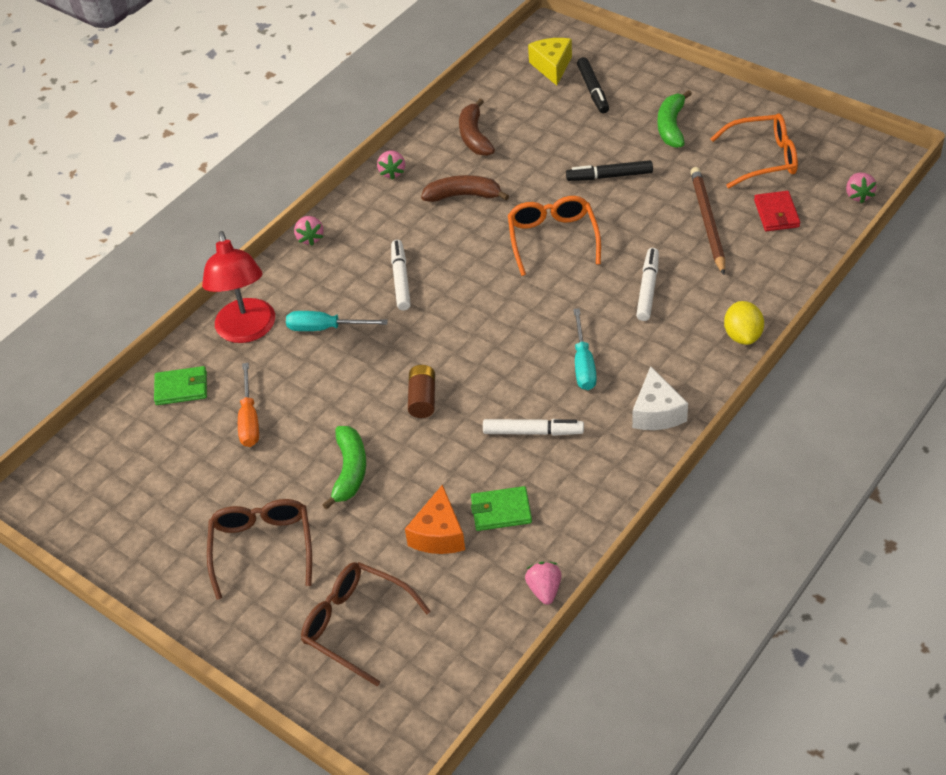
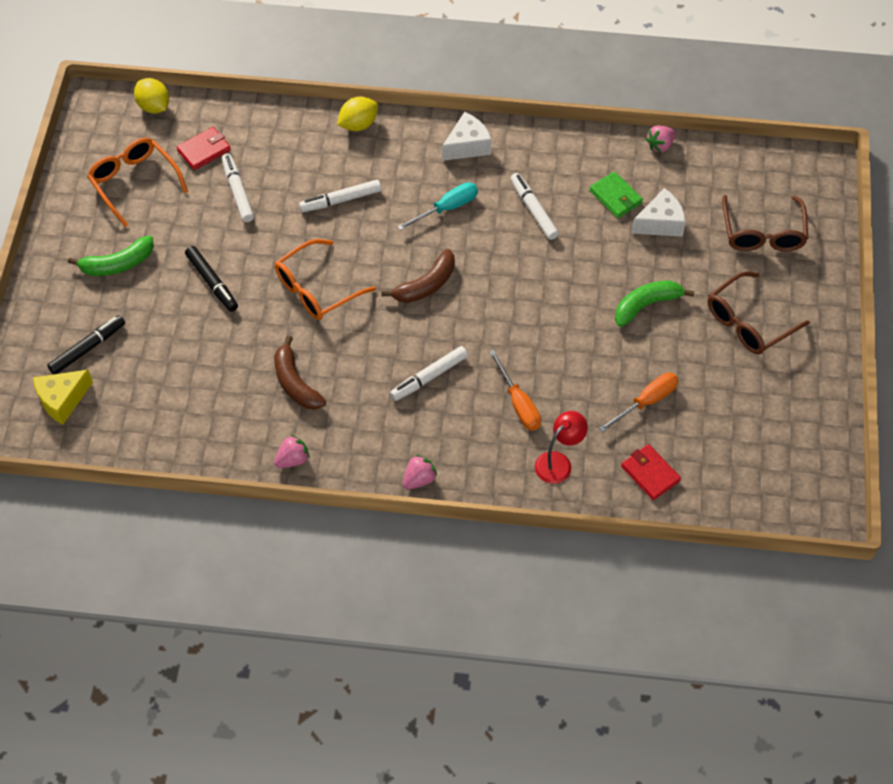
camera: 125 degrees left, 10 degrees up
green wallet [154,366,207,405] -> red wallet [621,444,681,500]
red lamp [202,231,275,343] -> red lamp [535,411,588,484], size x0.60
turquoise screwdriver [286,311,388,331] -> orange screwdriver [489,350,541,431]
orange cheese [405,484,465,554] -> white cheese [631,188,686,237]
brown battery [408,365,435,418] -> none
brown banana [459,99,495,156] -> brown banana moved to [382,249,455,303]
brown pencil [690,167,725,275] -> white marker [222,153,254,222]
pink strawberry [846,173,877,203] -> yellow lemon [134,78,169,113]

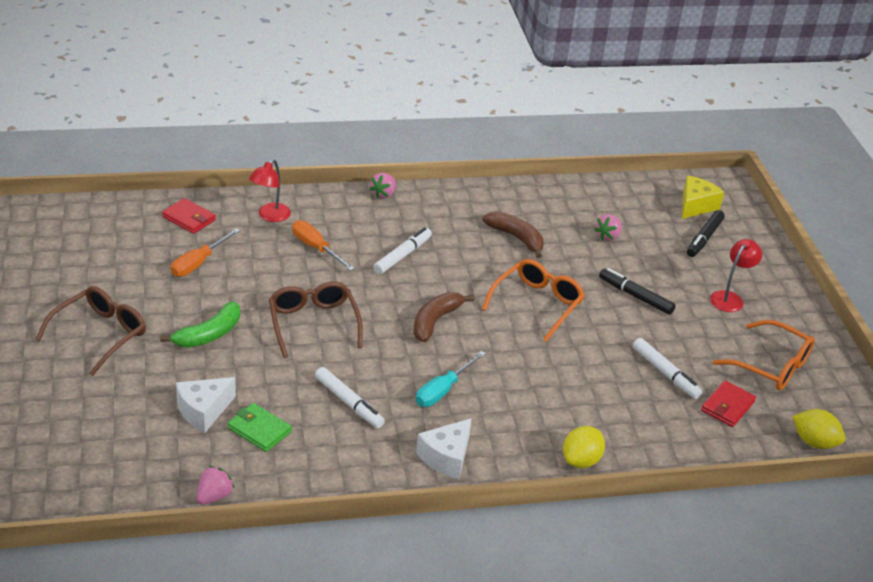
camera: 160 degrees right, 20 degrees down
green banana [68,236,154,276] -> red lamp [710,239,762,312]
pink strawberry [274,435,310,468] -> pink strawberry moved to [594,214,622,241]
white marker [299,180,381,212] -> none
brown glasses [722,195,808,251] -> brown glasses moved to [269,282,363,358]

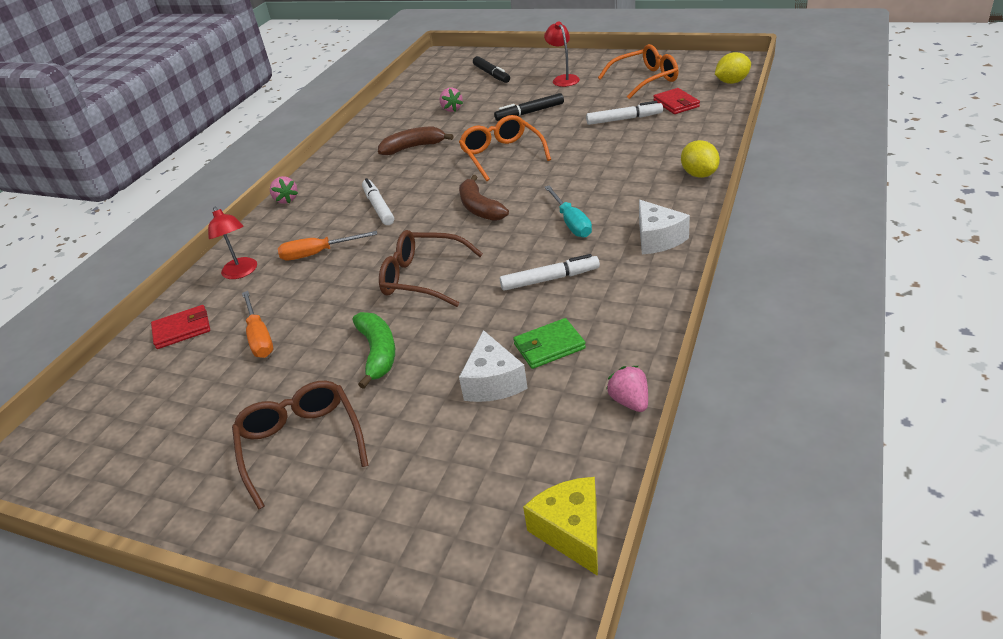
camera: 50 degrees left, 0 degrees up
yellow cheese [682,175,724,219] -> yellow cheese moved to [523,477,598,576]

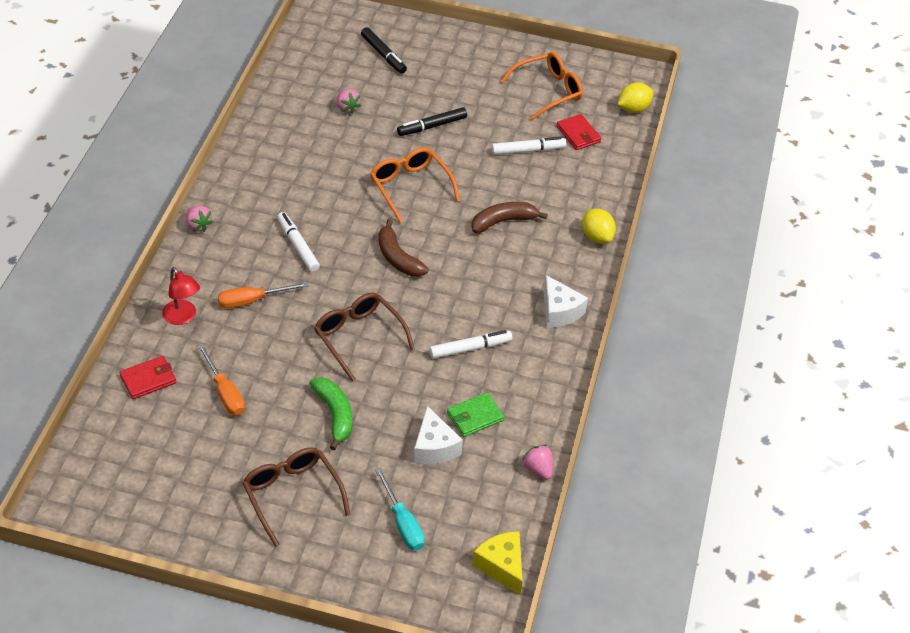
camera: 15 degrees left, 10 degrees up
brown banana [378,126,454,155] -> brown banana moved to [471,202,548,233]
brown glasses [379,230,483,307] -> brown glasses turned 45 degrees clockwise [314,293,415,381]
red lamp [544,21,580,87] -> none
turquoise screwdriver [544,185,592,238] -> turquoise screwdriver moved to [375,467,425,550]

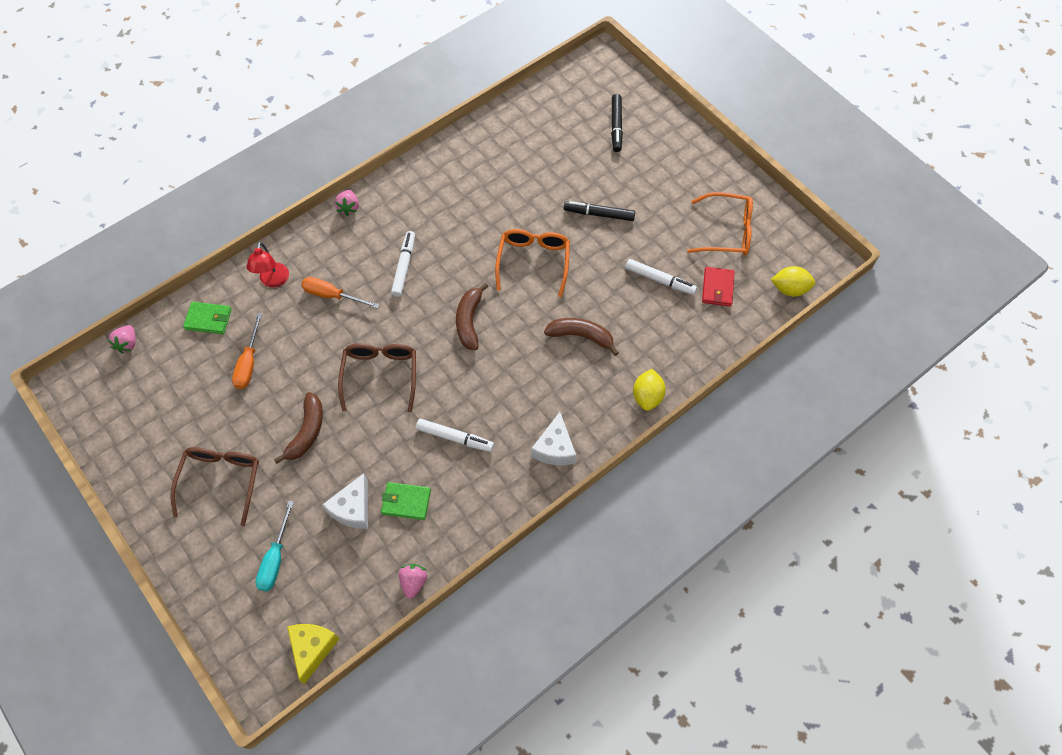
camera: 40 degrees right, 15 degrees up
red wallet [119,356,176,399] -> green wallet [183,302,232,334]
green banana [309,377,352,450] -> brown banana [274,392,323,464]
pink strawberry [337,89,361,114] -> pink strawberry moved to [108,325,136,353]

